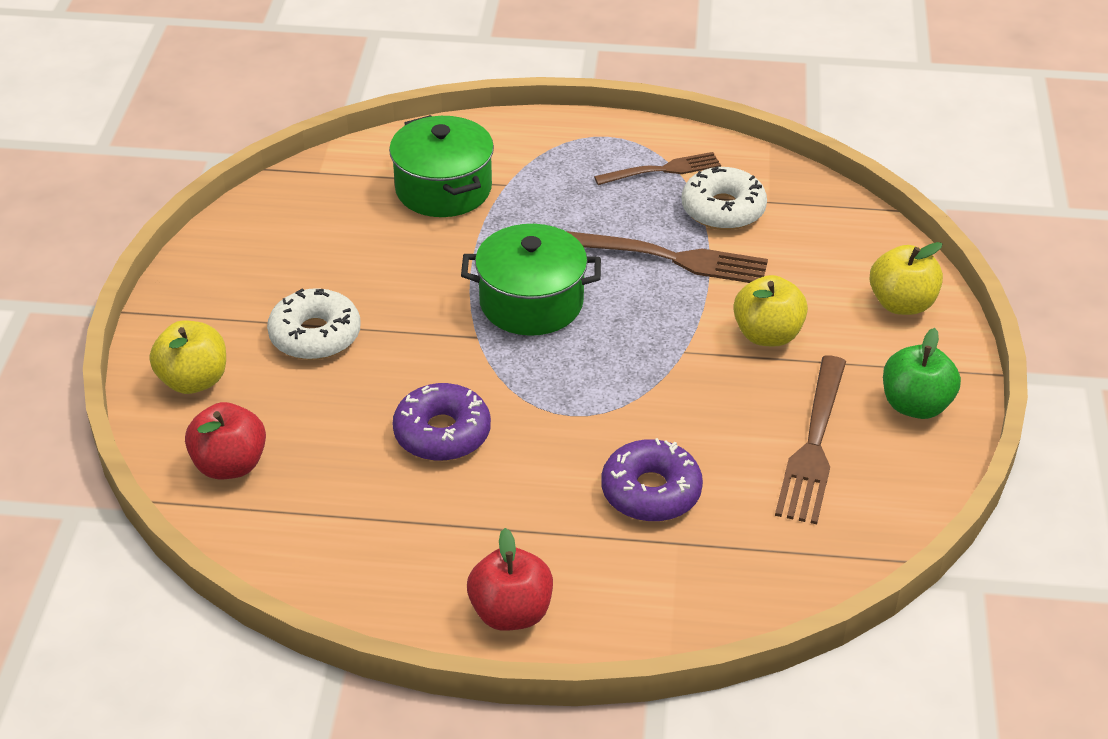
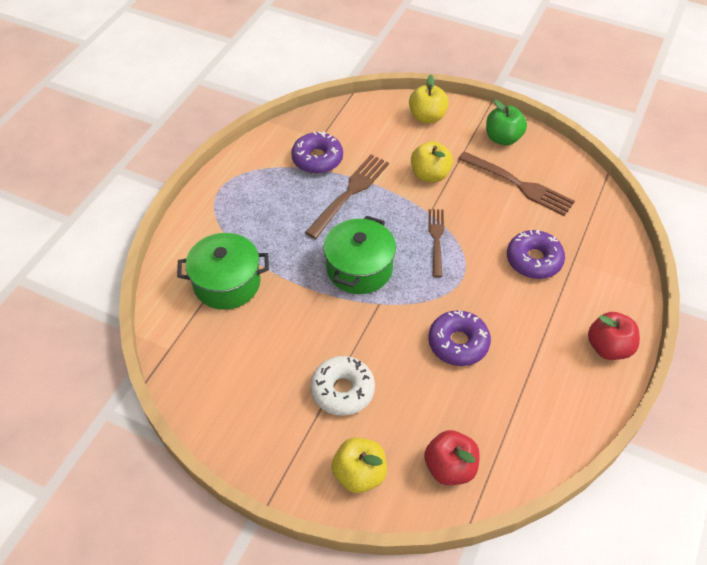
camera: 70 degrees left, 10 degrees up
brown fork [594,152,721,185] -> brown fork moved to [428,209,444,277]
white donut [682,167,767,230] -> purple donut [291,131,343,174]

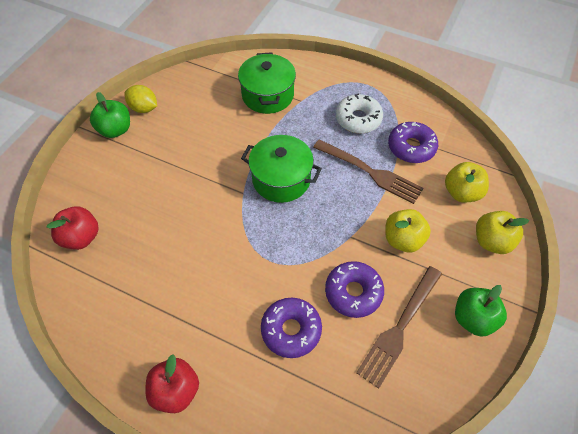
camera: 90 degrees right, 5 degrees up
white donut [310,356,375,416] -> white donut moved to [336,93,383,133]
yellow apple [331,438,387,493] -> yellow apple moved to [445,162,489,203]
brown fork [428,209,444,277] -> none
purple donut [428,310,491,366] -> purple donut moved to [325,261,384,318]
none -> green apple [90,92,130,138]
none -> yellow lemon [124,85,157,113]

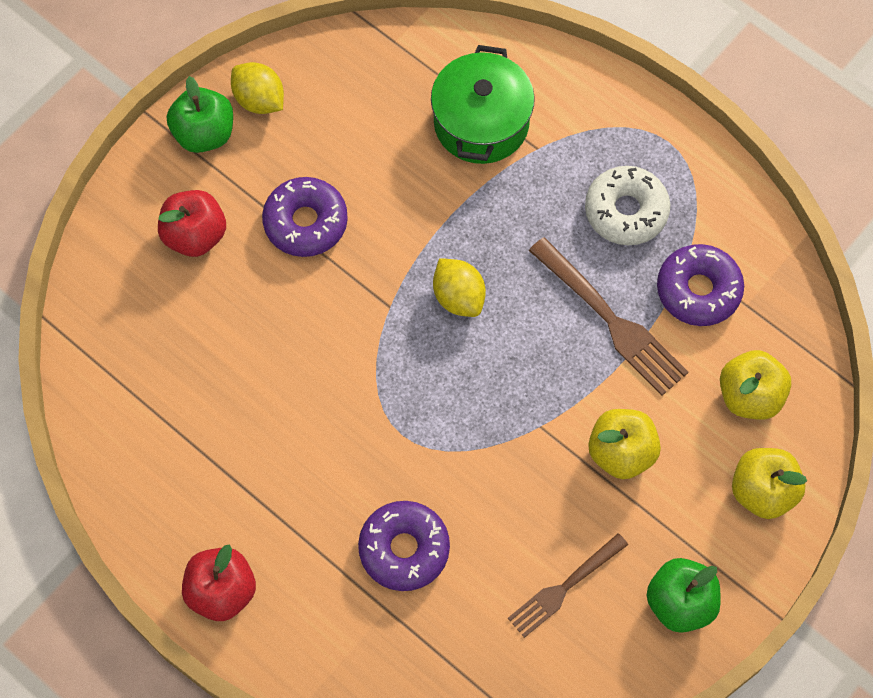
camera: 15 degrees right, 10 degrees up
red apple [47,207,99,250] -> red apple moved to [158,190,226,257]
green pot [241,135,322,203] -> yellow lemon [433,258,486,317]
purple donut [325,261,384,318] -> purple donut moved to [262,177,348,257]
brown fork [356,266,442,389] -> brown fork [508,533,628,638], size x0.67

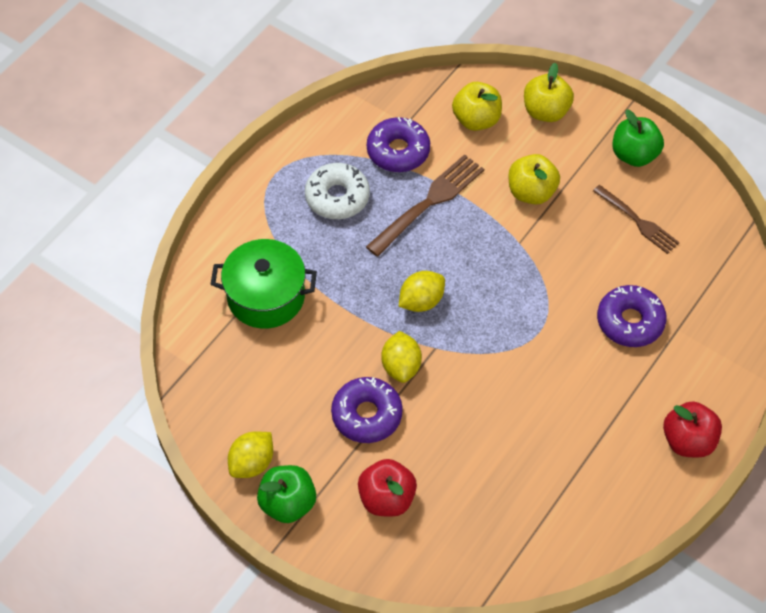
camera: 95 degrees left, 10 degrees down
none -> yellow lemon [381,331,422,383]

